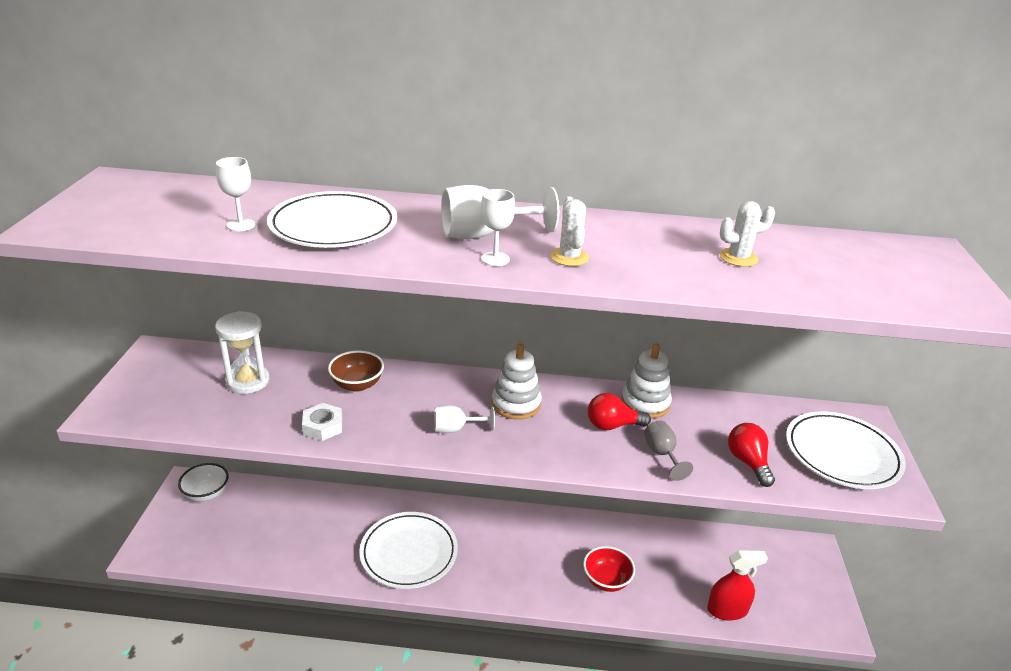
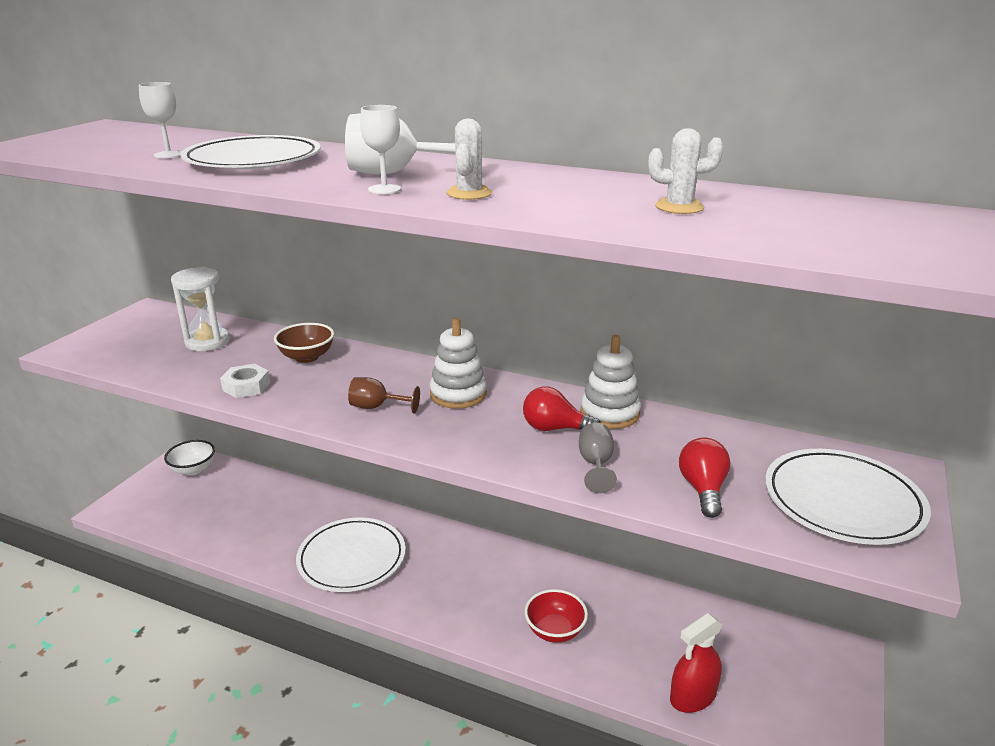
camera: 20 degrees right, 5 degrees down
white goblet [434,405,495,433] -> brown goblet [348,377,420,414]
red spray bottle [707,550,768,620] -> red spray bottle turned 135 degrees clockwise [670,613,723,713]

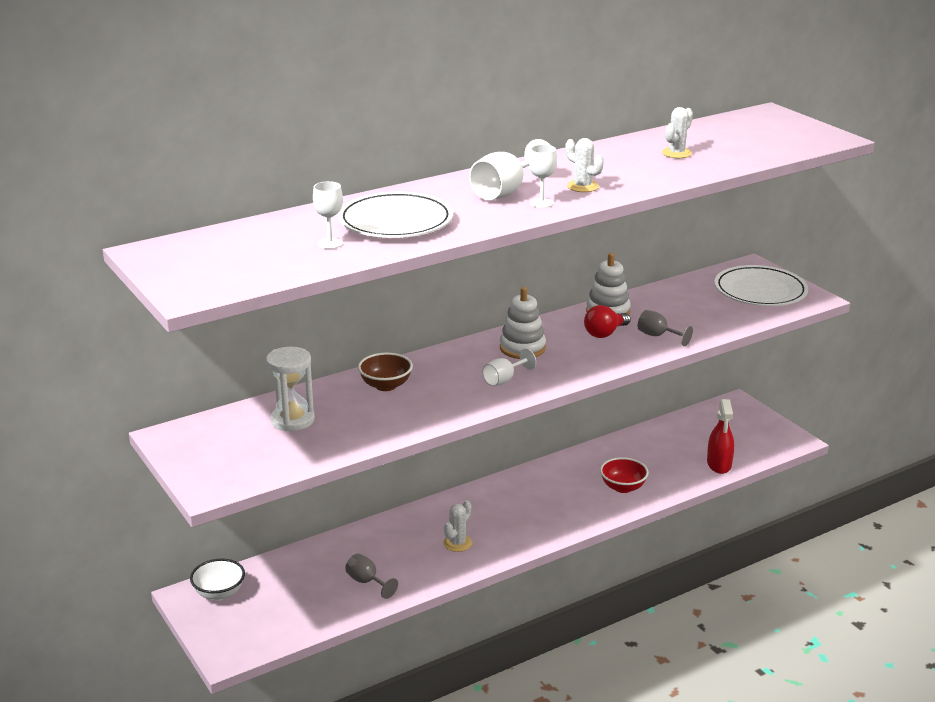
camera: 55 degrees left, 0 degrees up
white nut [220,364,270,398] -> none
white plate [296,517,406,592] -> white cactus [443,500,472,552]
brown goblet [348,377,420,414] -> white goblet [483,348,536,386]
red light bulb [679,438,730,518] -> none
none -> grey goblet [345,553,398,599]

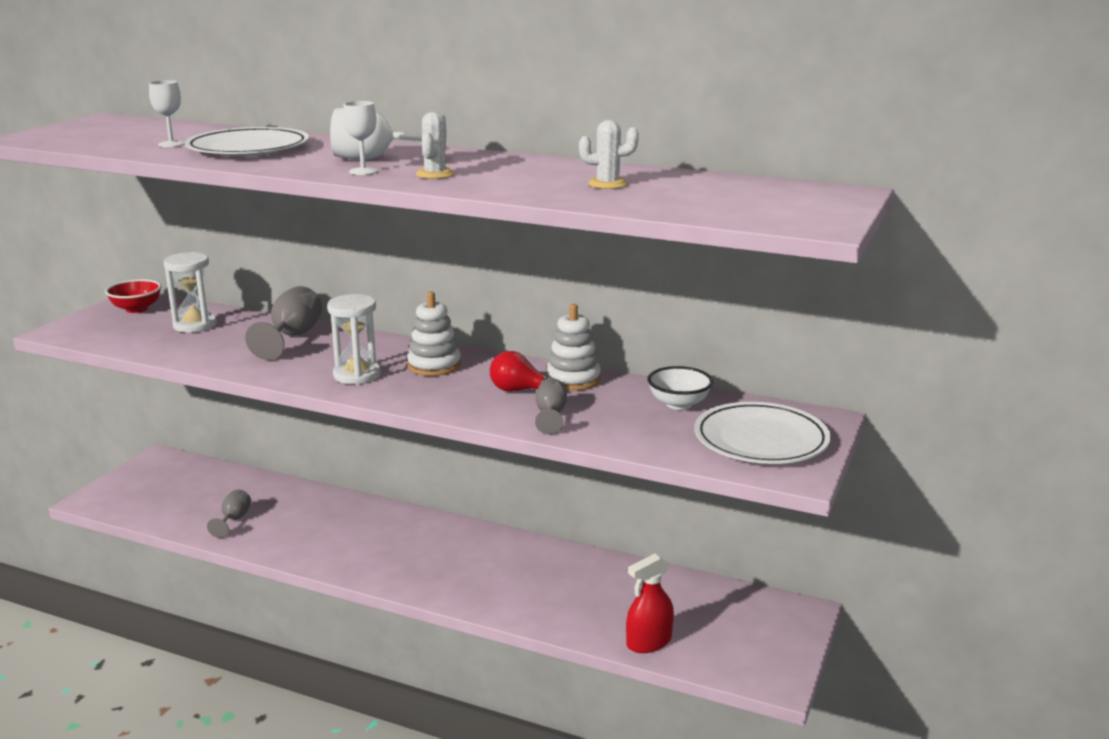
camera: 55 degrees right, 5 degrees down
white bowl [190,558,245,600] -> white bowl moved to [648,366,713,410]
brown bowl [358,353,413,391] -> grey goblet [245,286,322,360]
white cactus [443,500,472,552] -> none
white goblet [483,348,536,386] -> white hourglass [327,294,381,385]
red bowl [600,457,649,493] -> red bowl moved to [105,279,162,313]

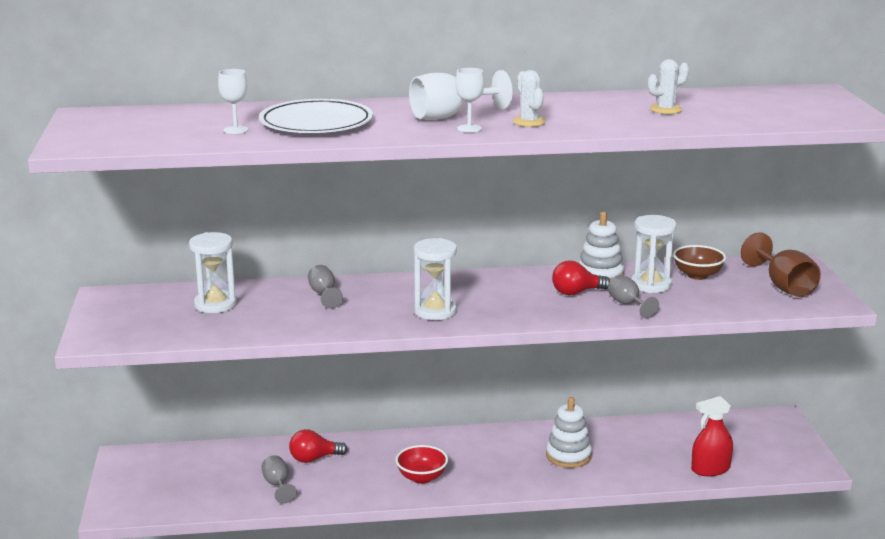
camera: 30 degrees left, 0 degrees up
red bowl [105,279,162,313] -> red bowl moved to [395,445,448,484]
grey goblet [245,286,322,360] -> grey goblet [308,265,343,309], size x0.60
white stacking toy [407,292,461,376] -> white stacking toy moved to [546,397,592,468]
red spray bottle [626,554,674,653] -> red spray bottle turned 45 degrees clockwise [691,396,733,476]
white bowl [648,366,713,410] -> brown bowl [673,245,726,280]
white plate [695,402,831,464] -> brown goblet [741,232,821,297]
none -> red light bulb [289,429,348,463]
none -> white hourglass [631,215,677,293]

